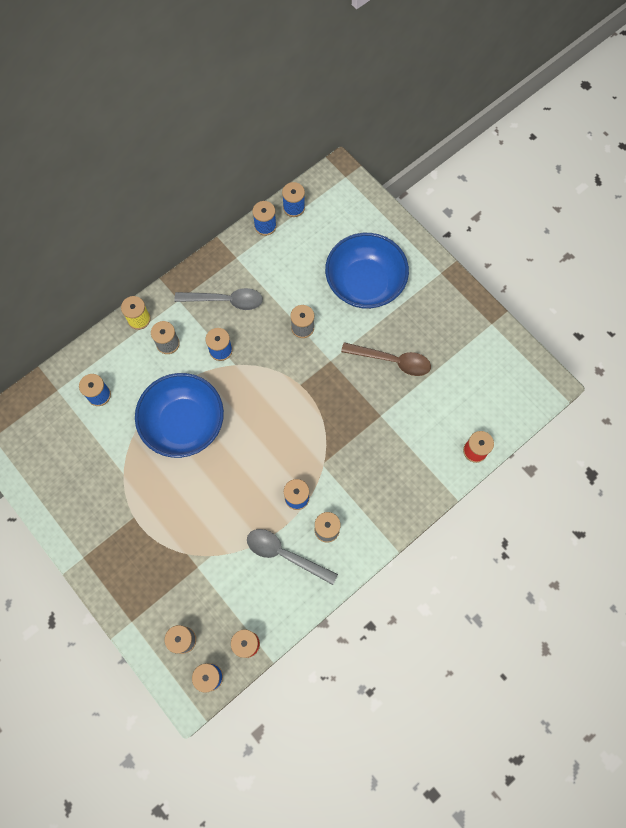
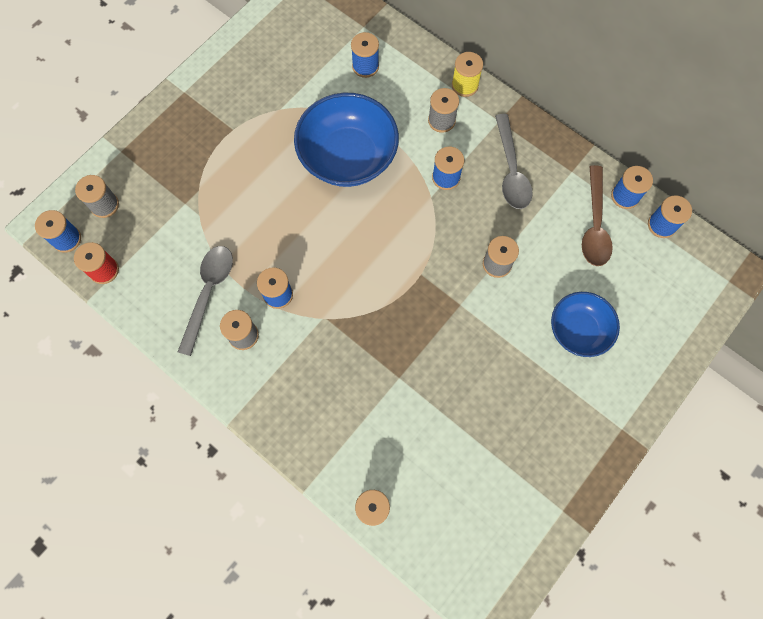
camera: 80 degrees right, 0 degrees up
blue bowl [325,233,409,309] -> blue bowl [551,292,620,357], size x0.61
brown spoon [341,342,431,376] -> brown spoon moved to [582,165,613,266]

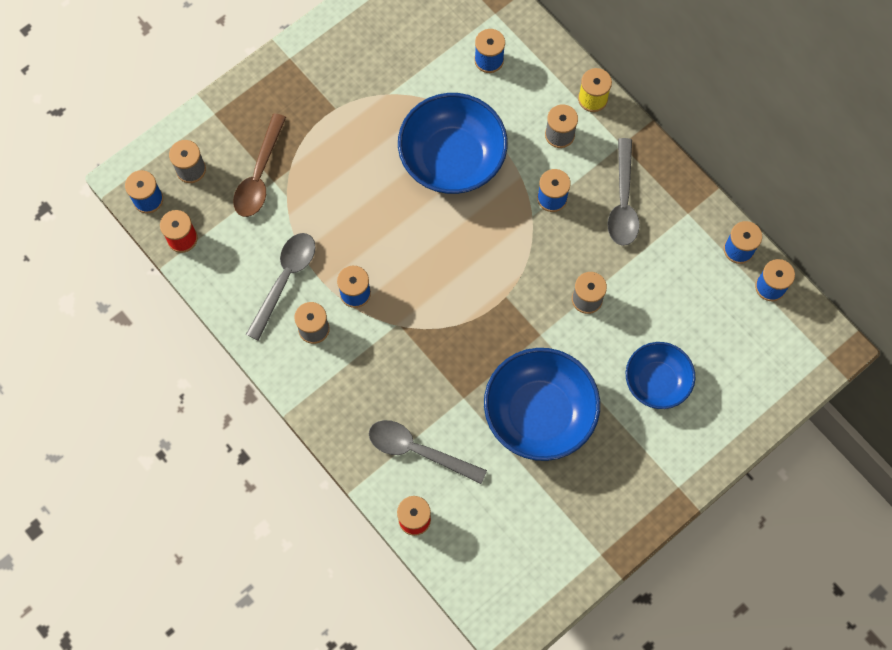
camera: 10 degrees right, 0 degrees up
brown spoon [582,165,613,266] -> brown spoon moved to [233,113,286,217]
none -> grey spoon [369,420,487,484]
none -> blue bowl [484,348,600,461]

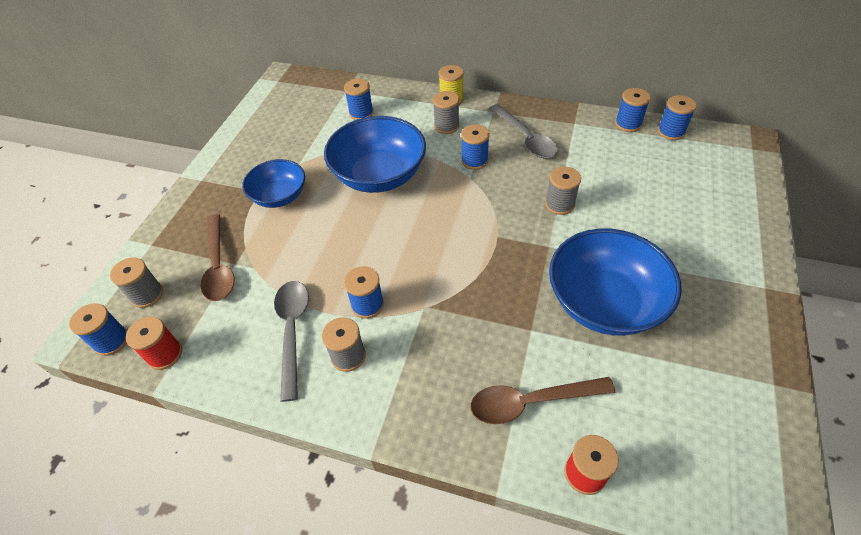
camera: 30 degrees left, 20 degrees down
grey spoon [369,420,487,484] -> brown spoon [470,377,615,424]
blue bowl [626,342,695,409] -> blue bowl moved to [242,159,305,208]

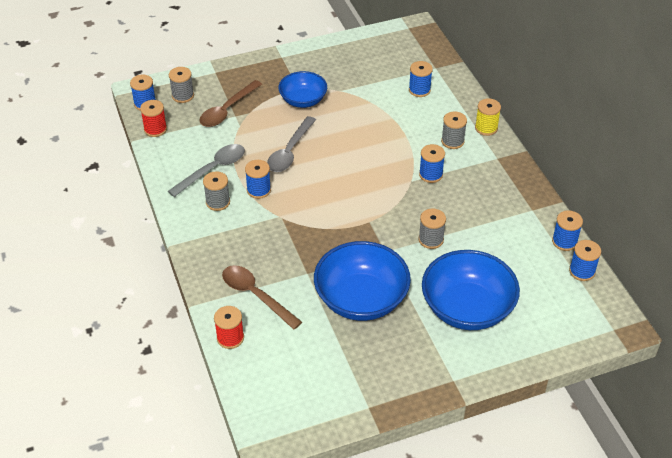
camera: 50 degrees right, 5 degrees down
blue bowl [324,116,426,193] -> blue bowl moved to [422,250,520,330]
grey spoon [489,104,558,159] -> grey spoon moved to [267,116,316,172]

